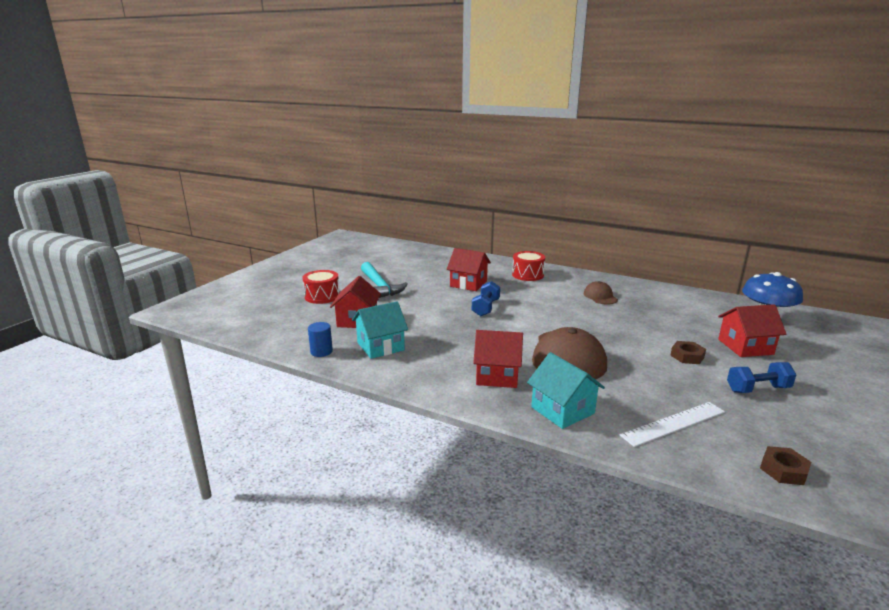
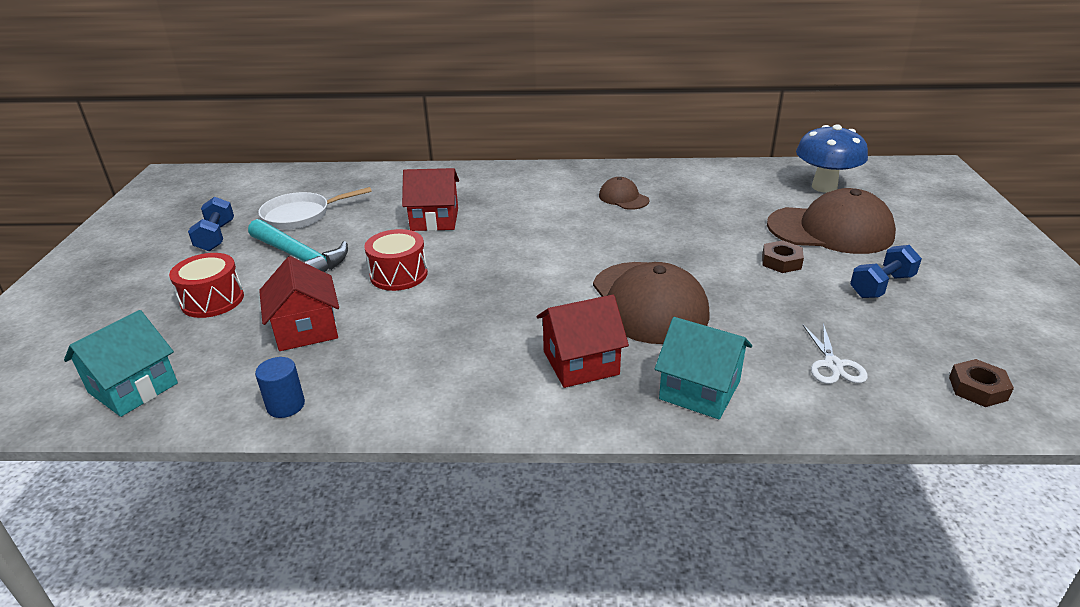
camera: 25 degrees left, 10 degrees up
turquoise house [352,301,408,359] -> turquoise house moved to [64,310,178,417]
blue dumbbell [472,281,500,316] -> blue dumbbell moved to [188,197,234,251]
red drum [512,251,545,281] -> red drum moved to [364,229,428,291]
white ruler [620,402,725,447] -> white scissors [802,323,868,384]
red house [718,304,786,357] -> brown cap [767,188,896,254]
none -> white pan [258,187,372,230]

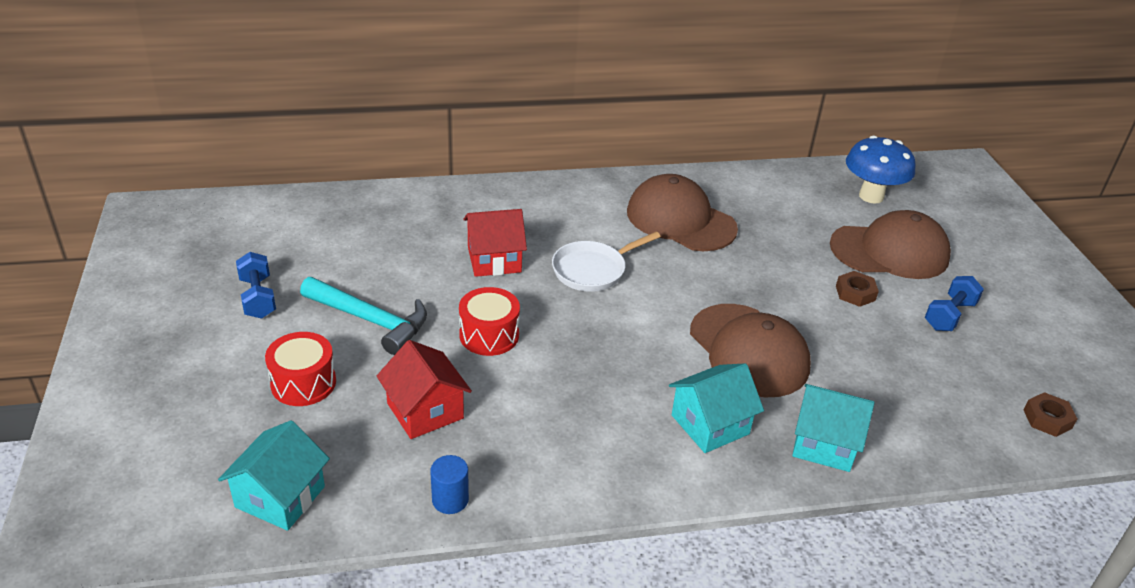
camera: 15 degrees left, 5 degrees up
white pan [258,187,372,230] -> white pan moved to [552,232,661,292]
red house [537,295,629,388] -> turquoise house [669,363,764,453]
brown cap [599,177,649,210] -> brown cap [627,174,738,251], size x2.02
white scissors [802,323,868,384] -> none

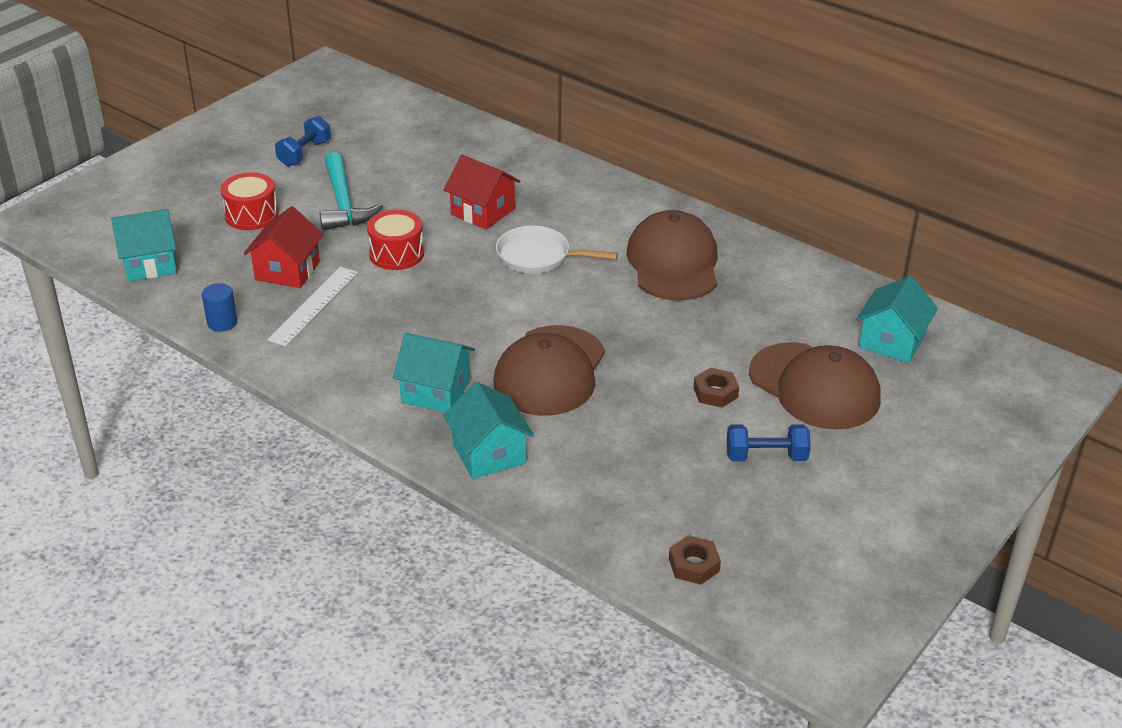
camera: 50 degrees right, 0 degrees up
blue mushroom [846,136,916,204] -> turquoise house [856,275,938,363]
none -> white ruler [267,267,358,346]

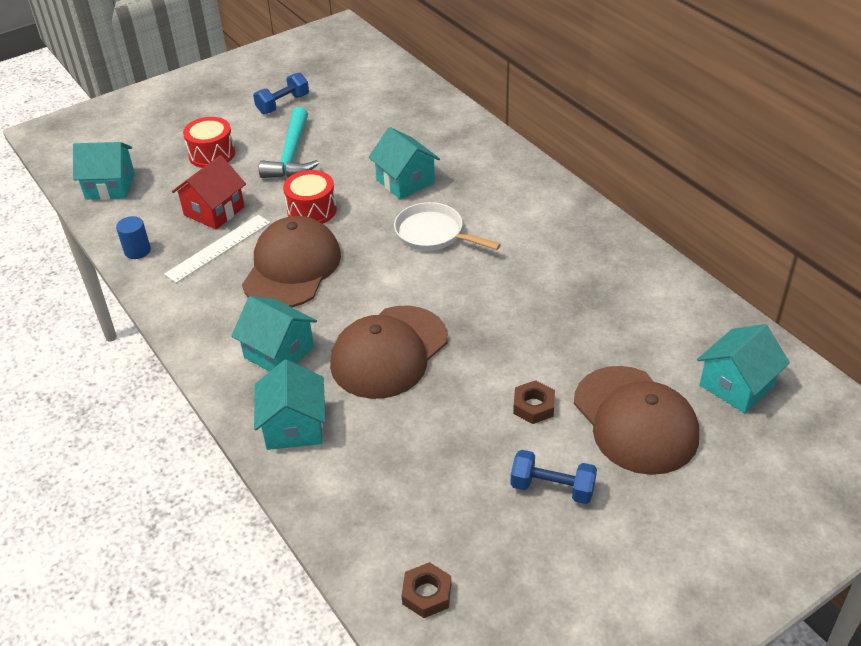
camera: 20 degrees right, 5 degrees up
red house [444,155,521,230] -> turquoise house [368,127,440,199]
brown cap [626,210,717,301] -> brown cap moved to [242,216,341,307]

